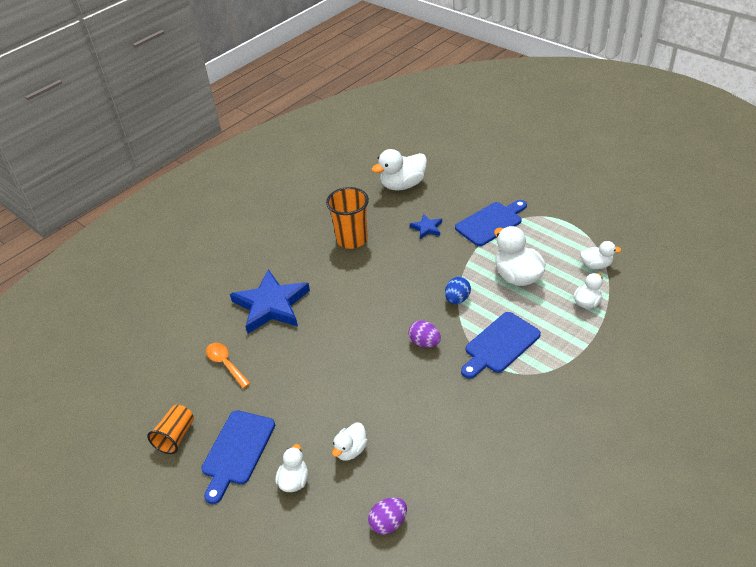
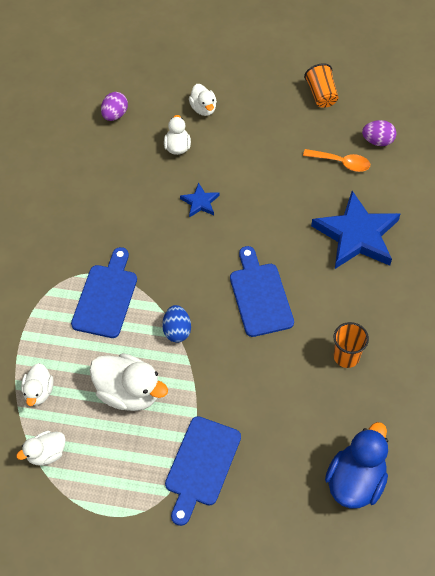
camera: 145 degrees right, 15 degrees up
blue cutting board [201,410,275,504] -> blue cutting board moved to [230,246,294,337]
orange cup [326,187,369,249] -> orange cup [333,322,369,368], size x0.64
white duck [372,149,427,190] -> blue duck [325,422,388,509]
purple egg [409,320,441,347] -> purple egg moved to [362,120,397,146]
blue star [410,214,442,239] -> blue star moved to [180,182,219,218]

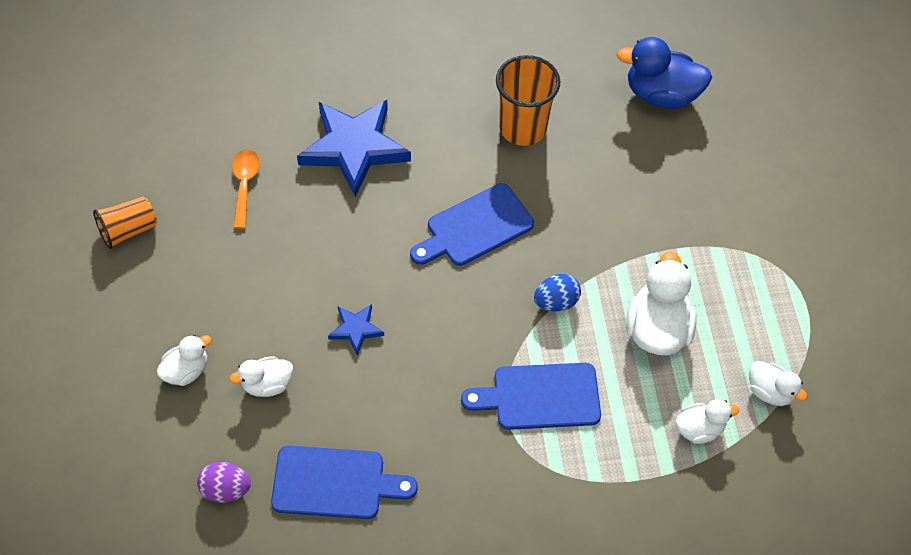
camera: 110 degrees left, 0 degrees up
blue cutting board [165,416,241,526] -> blue cutting board moved to [271,446,418,519]
orange cup [333,322,369,368] -> orange cup [496,55,560,146], size x1.56
purple egg [362,120,397,146] -> none

